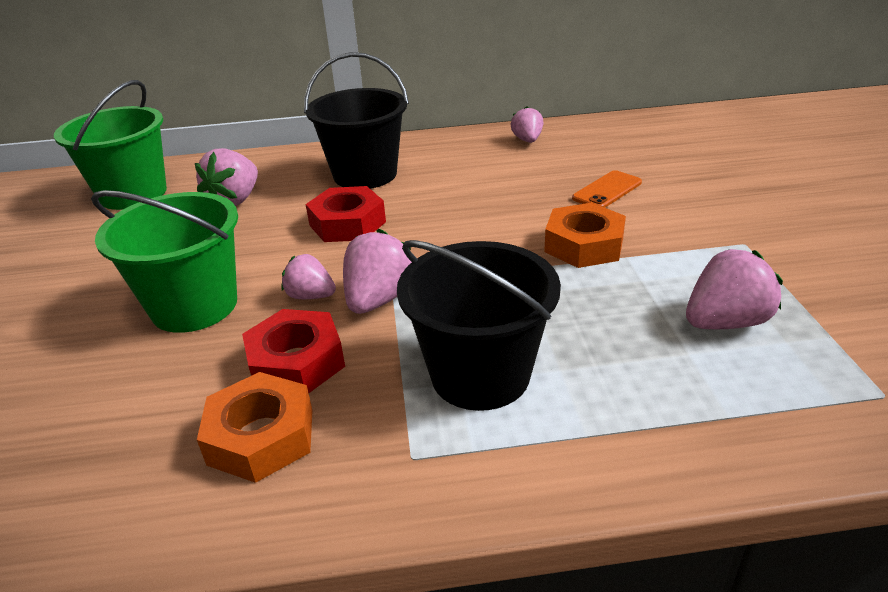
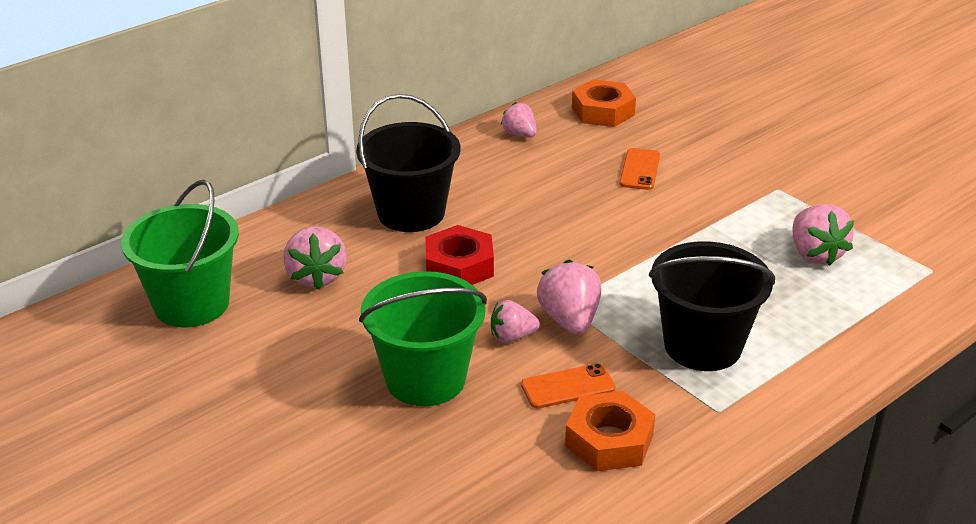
camera: 35 degrees left, 0 degrees up
red nut [242,309,345,393] -> orange phone [521,363,616,409]
orange nut [544,203,626,268] -> orange nut moved to [572,79,636,127]
pink strawberry [686,249,783,329] -> pink strawberry turned 135 degrees clockwise [792,204,854,266]

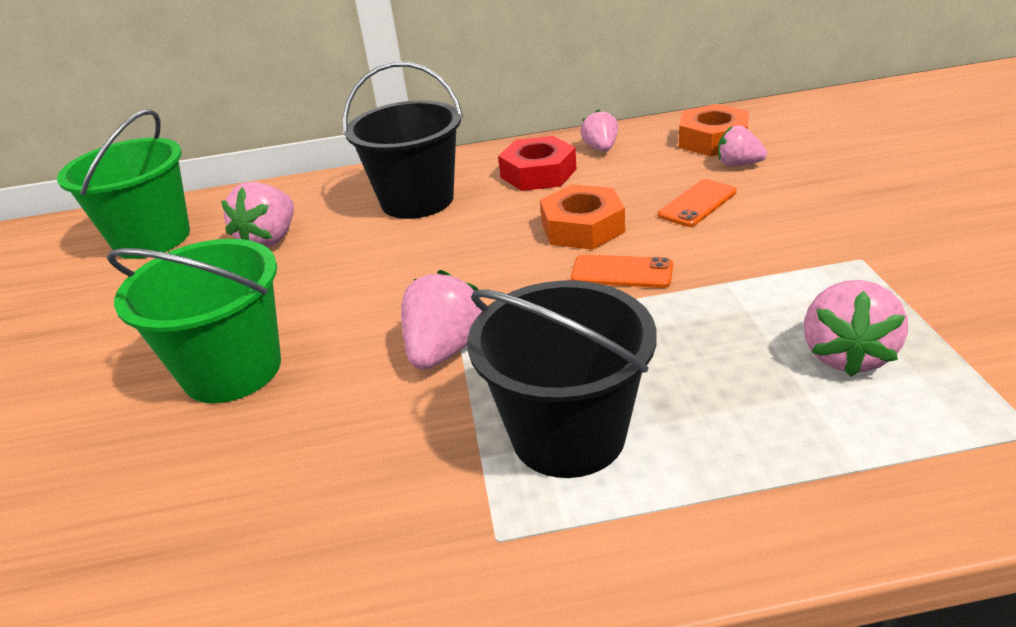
camera: 35 degrees right, 0 degrees up
red nut [425,225,494,285] -> red nut moved to [498,136,577,191]
pink strawberry [491,300,540,343] -> pink strawberry moved to [718,125,767,166]
orange phone [521,363,616,409] -> orange phone moved to [571,254,673,288]
orange nut [565,391,655,471] -> orange nut moved to [540,184,625,250]

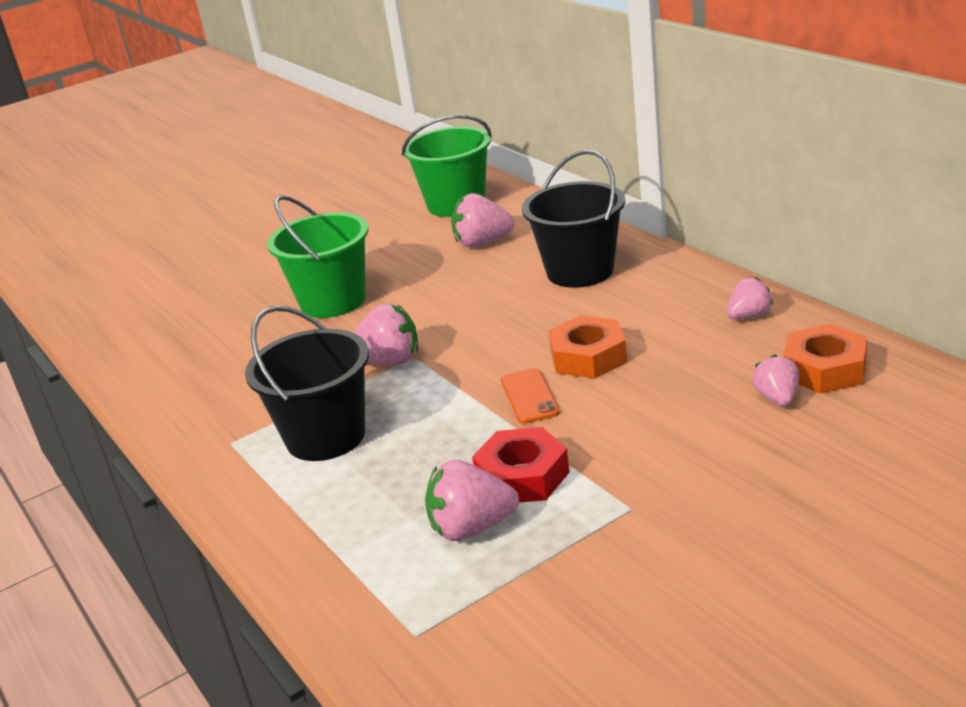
camera: 65 degrees right, 5 degrees down
red nut [498,136,577,191] -> red nut moved to [472,427,570,502]
orange phone [658,179,737,227] -> none

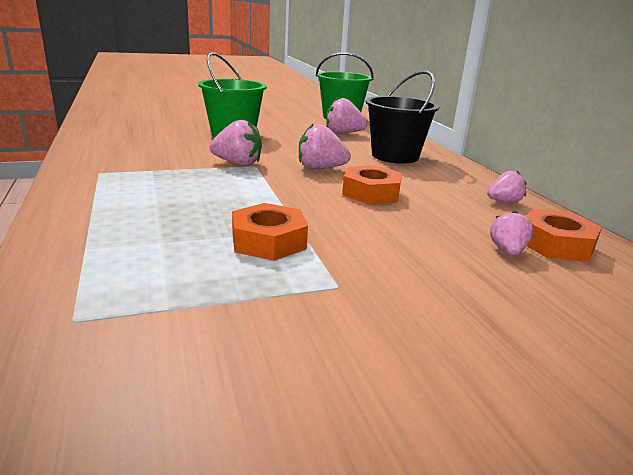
camera: 10 degrees right, 5 degrees down
black bucket [245,306,369,461] -> none
pink strawberry [425,460,519,541] -> pink strawberry moved to [299,123,351,169]
red nut [472,427,570,502] -> orange nut [232,203,308,261]
orange phone [501,368,560,424] -> none

